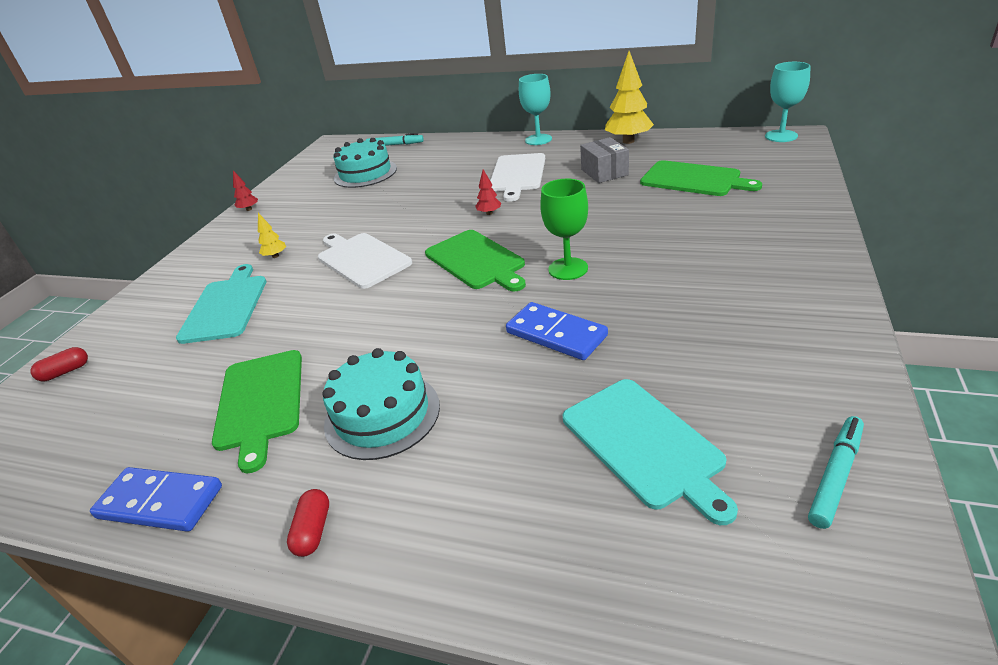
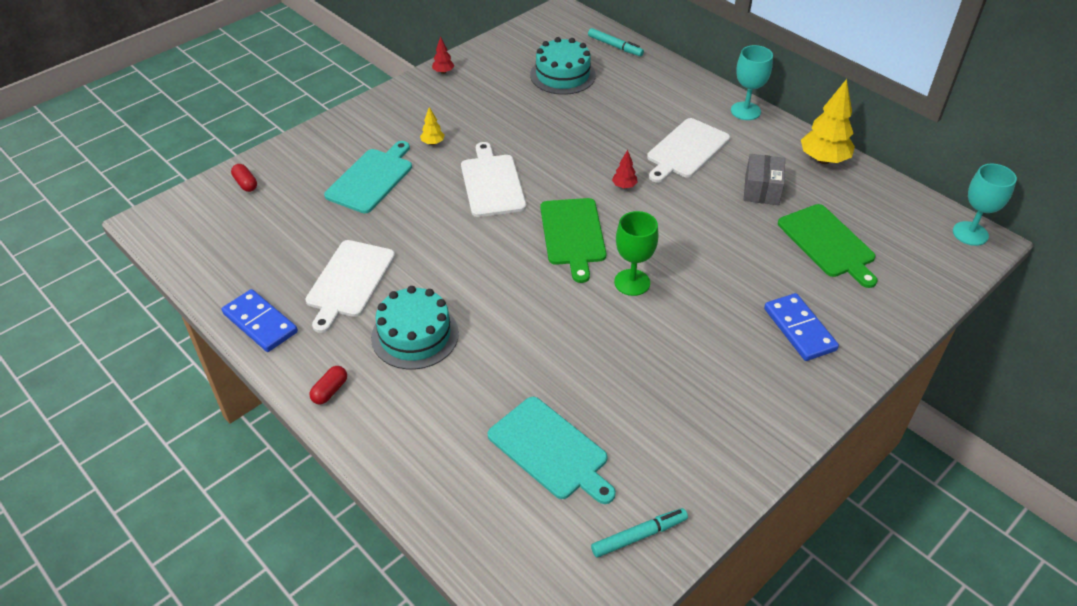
camera: 25 degrees right, 10 degrees up
red capsule [31,347,88,381] -> red capsule turned 60 degrees clockwise [231,164,257,192]
green cutting board [212,350,302,473] -> white cutting board [305,240,395,333]
blue domino [506,302,608,360] -> blue domino moved to [764,293,839,361]
turquoise cutting board [563,379,738,525] -> turquoise cutting board turned 45 degrees counterclockwise [488,397,616,504]

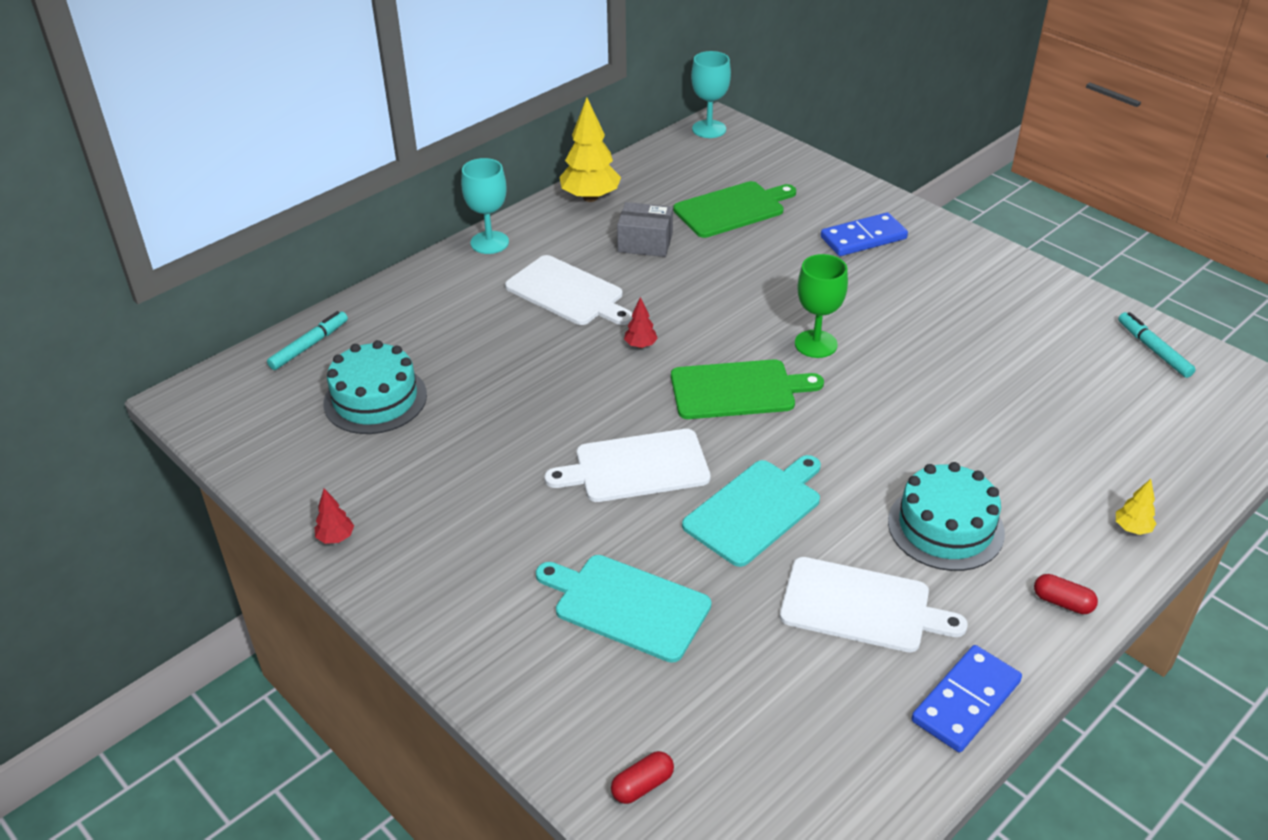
camera: 90 degrees left, 5 degrees down
yellow tree [420,107,444,145] -> yellow tree moved to [1116,479,1156,535]
turquoise cutting board [488,397,616,504] -> turquoise cutting board moved to [682,455,821,567]

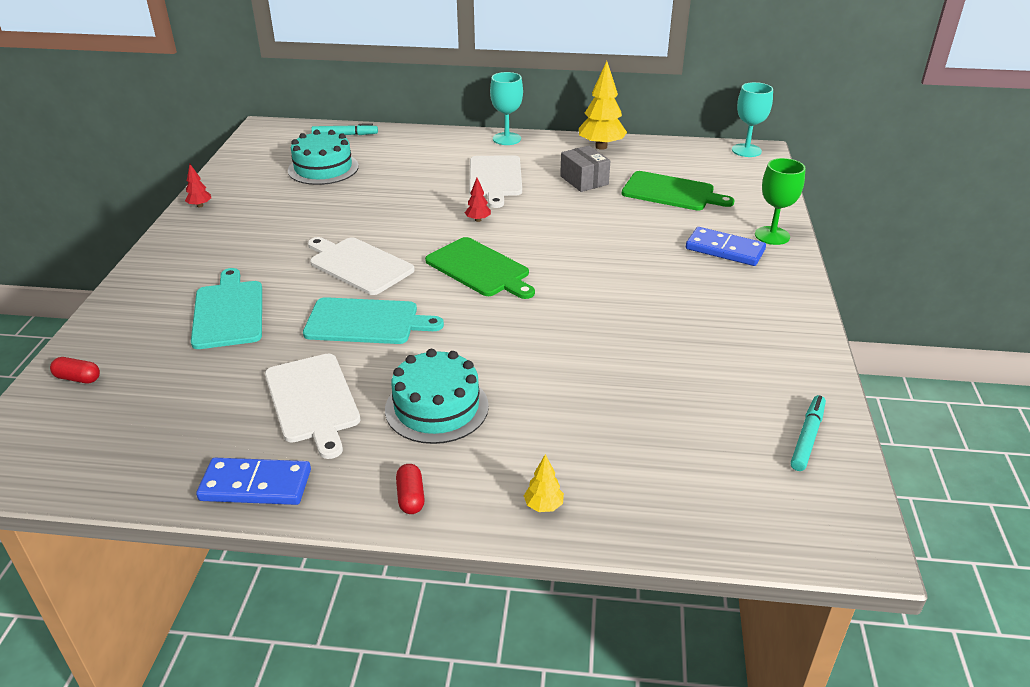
camera: 50 degrees right, 5 degrees down
green goblet [795,254,848,358] -> green goblet moved to [755,158,805,245]

